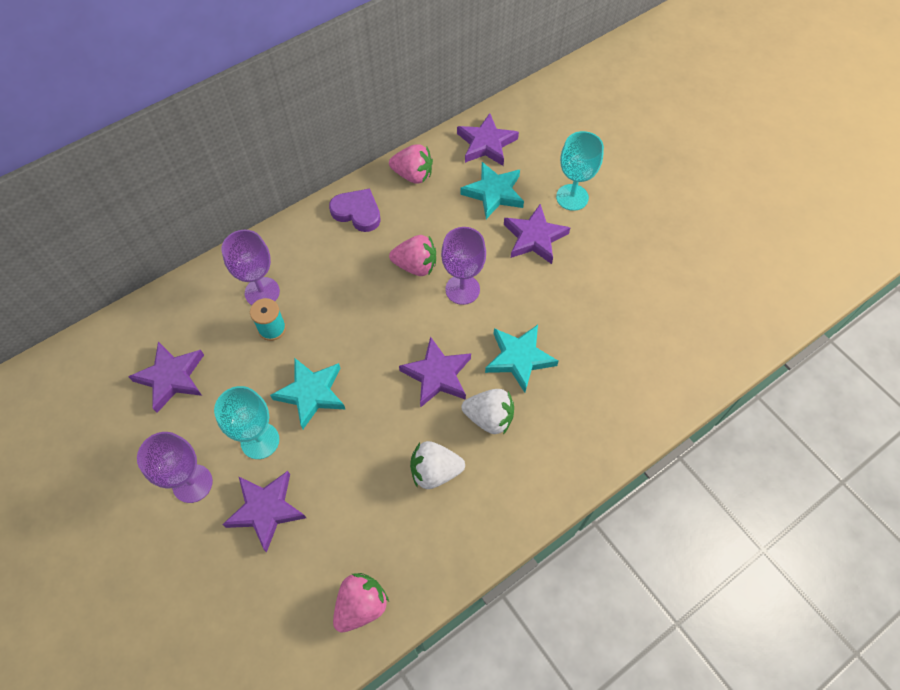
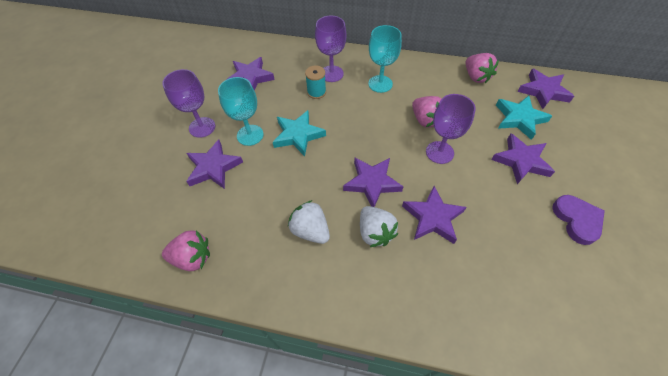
camera: 50 degrees right, 5 degrees down
purple heart [329,189,381,232] -> purple heart moved to [552,195,605,245]
turquoise star [485,325,558,393] -> purple star [402,186,466,244]
turquoise goblet [556,131,604,211] -> turquoise goblet moved to [368,25,402,93]

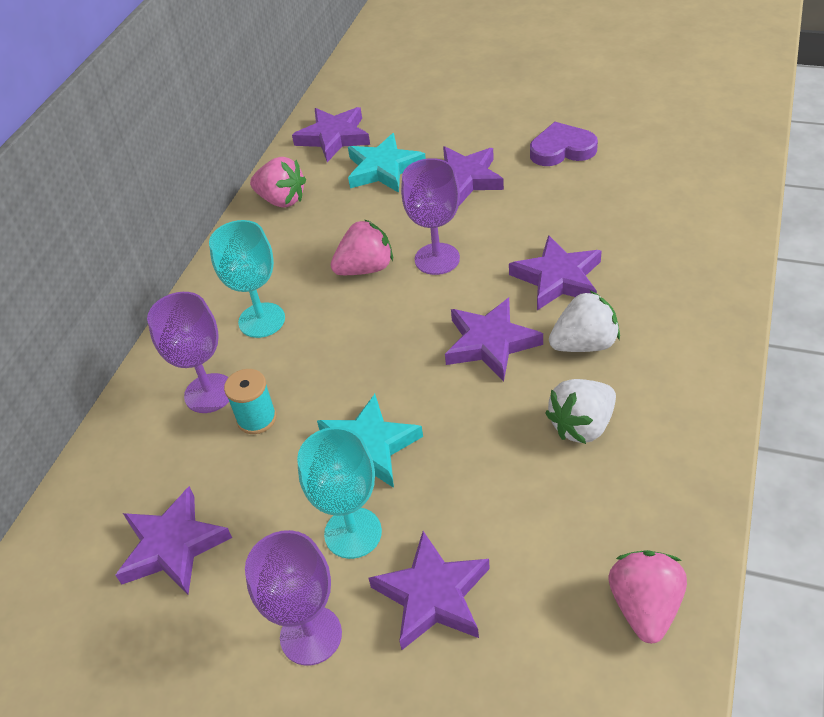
camera: 80 degrees left, 10 degrees down
pink strawberry [465,53,499,84] -> pink strawberry turned 45 degrees clockwise [250,157,306,208]

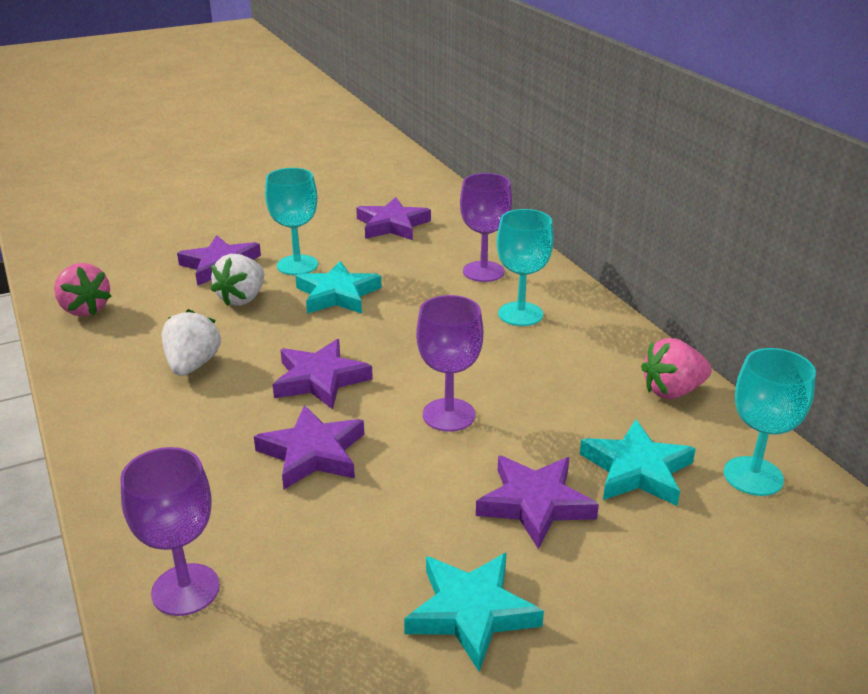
camera: 130 degrees right, 15 degrees down
turquoise spool [224,369,277,434] -> none
purple goblet [245,530,342,666] -> purple goblet moved to [120,447,220,616]
purple star [292,107,370,162] -> turquoise goblet [724,348,816,496]
pink strawberry [331,219,393,275] -> none
purple heart [530,122,598,166] -> turquoise star [404,553,544,672]
white strawberry [549,291,620,352] -> white strawberry moved to [210,254,264,306]

